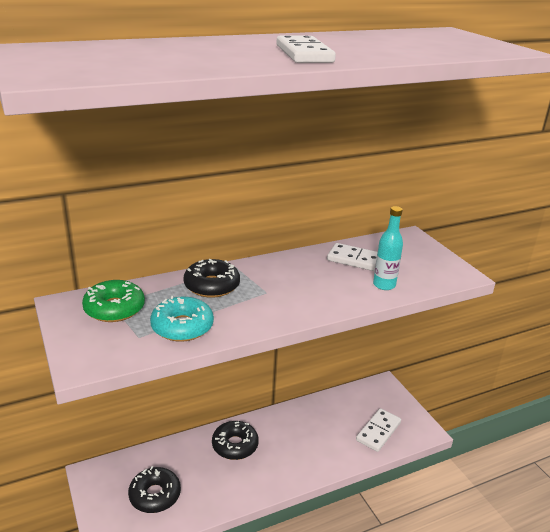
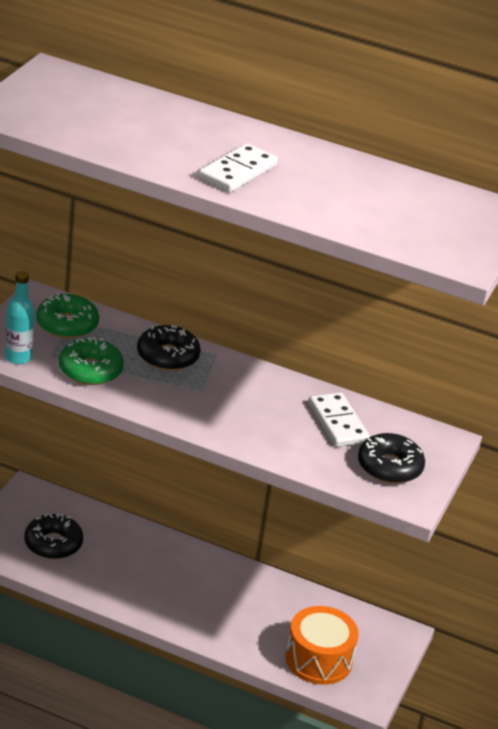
camera: 45 degrees right, 5 degrees up
turquoise donut [150,296,214,342] -> green donut [59,337,124,385]
black donut [212,421,259,460] -> black donut moved to [358,433,425,484]
white domino [356,408,401,452] -> orange drum [286,606,358,685]
turquoise bottle [373,206,403,290] -> turquoise bottle moved to [5,271,34,364]

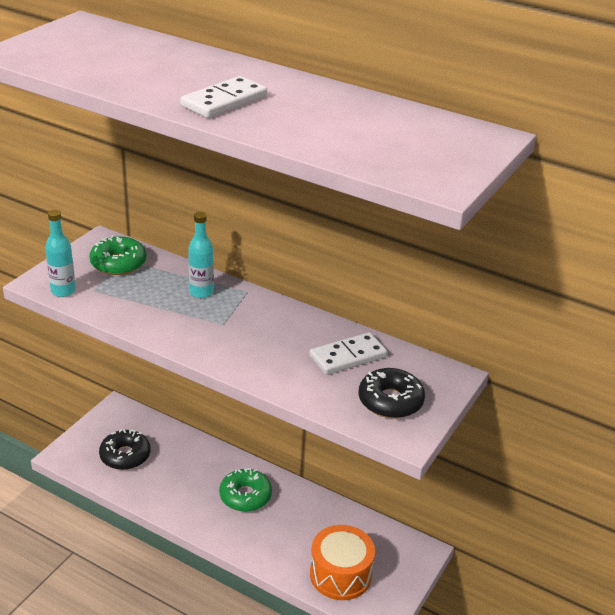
camera: 10 degrees right, 0 degrees up
green donut [59,337,124,385] -> green donut moved to [219,468,272,512]
black donut [137,325,201,371] -> turquoise bottle [188,212,214,298]
white domino [309,392,370,447] -> white domino turned 75 degrees clockwise [309,332,387,375]

